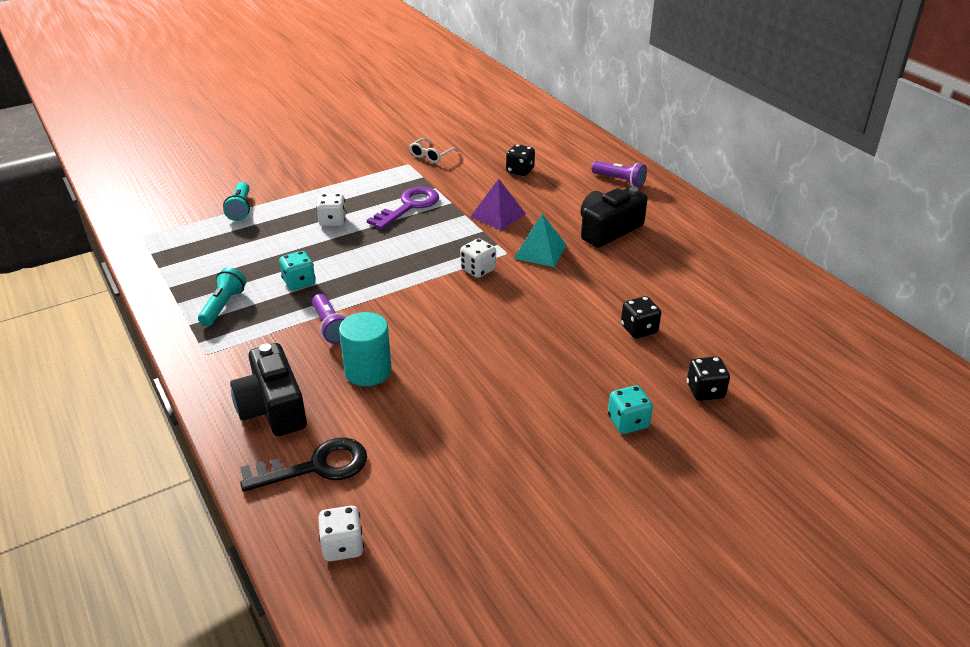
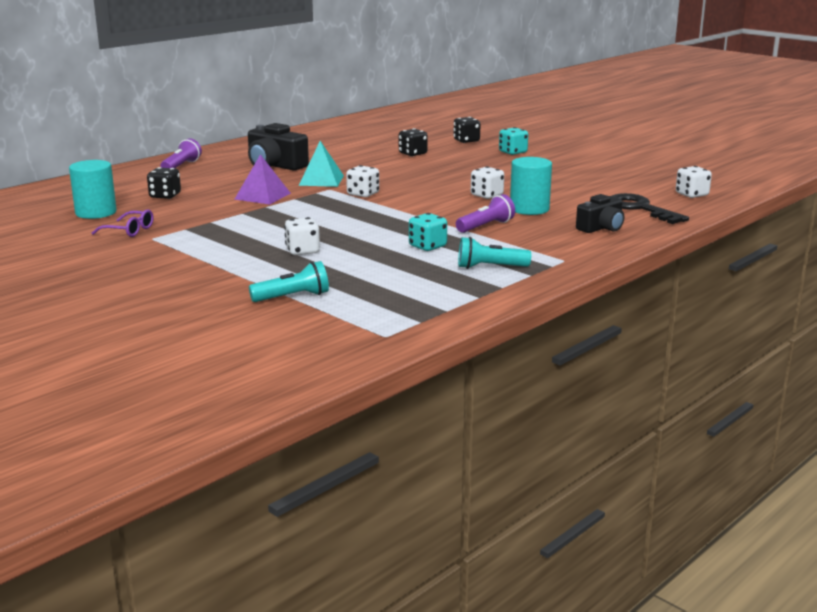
camera: 105 degrees left, 15 degrees down
black camera [230,343,307,436] -> black camera [576,194,624,233], size x0.66
purple key [367,187,439,229] -> none
white glasses [409,138,459,163] -> purple glasses [92,209,154,237]
none -> turquoise cylinder [69,160,117,219]
none -> white dice [471,166,504,199]

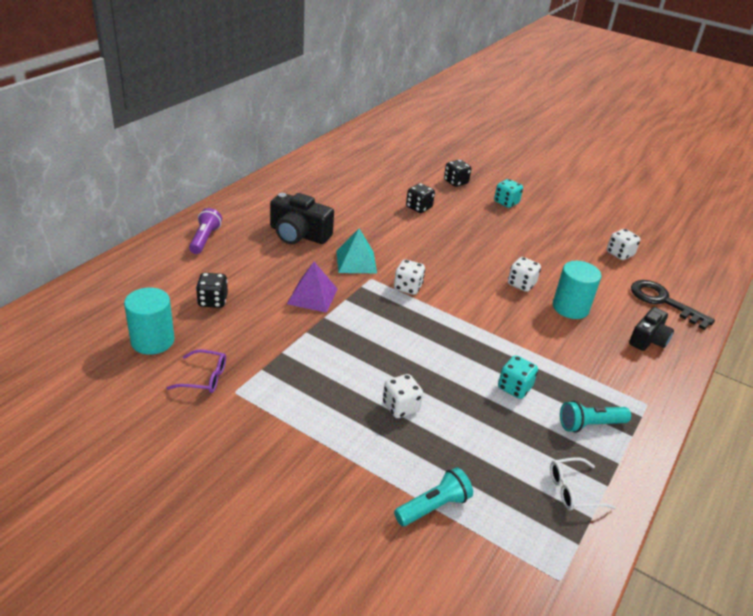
camera: 15 degrees left, 15 degrees up
purple flashlight [456,194,515,233] -> none
white dice [676,166,712,198] -> white dice moved to [607,229,640,260]
none -> white glasses [550,457,616,510]

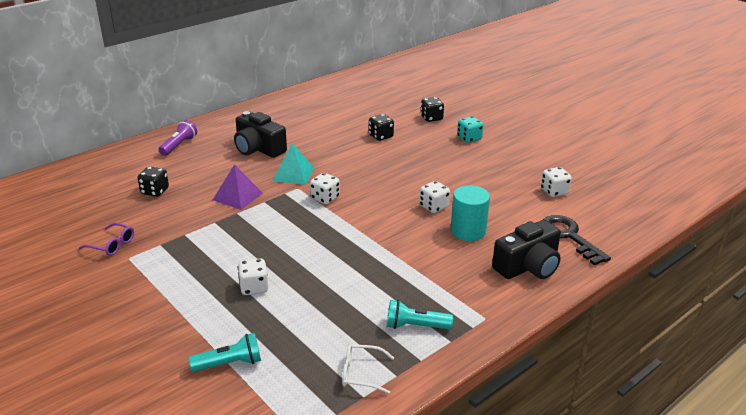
camera: 20 degrees right, 5 degrees down
turquoise cylinder [124,288,174,355] -> none
turquoise dice [498,355,538,399] -> none
black camera [629,307,674,351] -> black camera [492,220,561,279], size x1.51

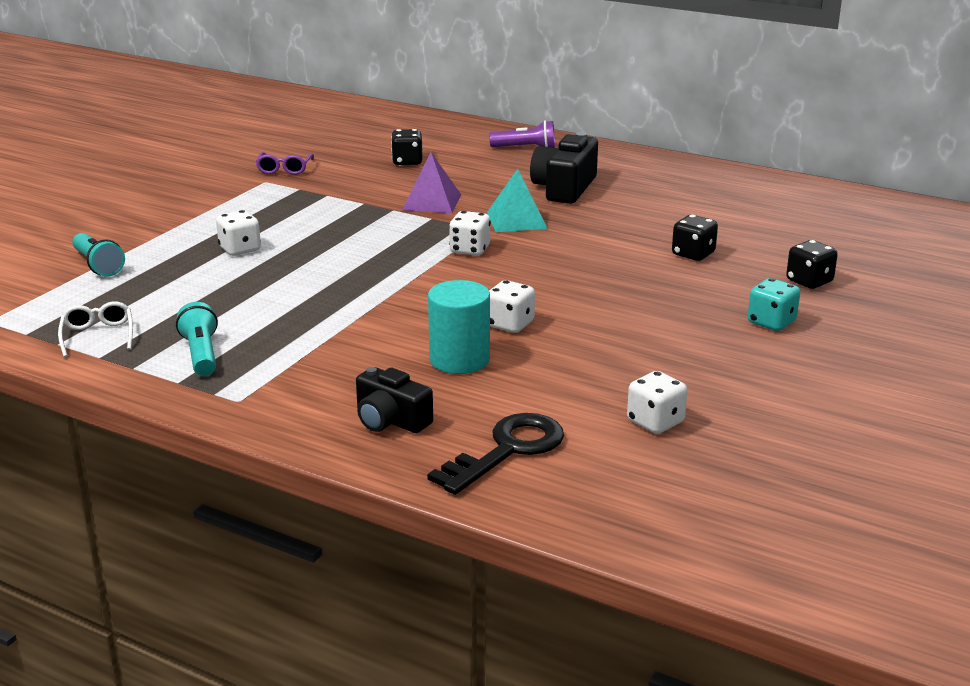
camera: 70 degrees right, 5 degrees down
black camera [492,220,561,279] -> black camera [356,367,433,433], size x0.66

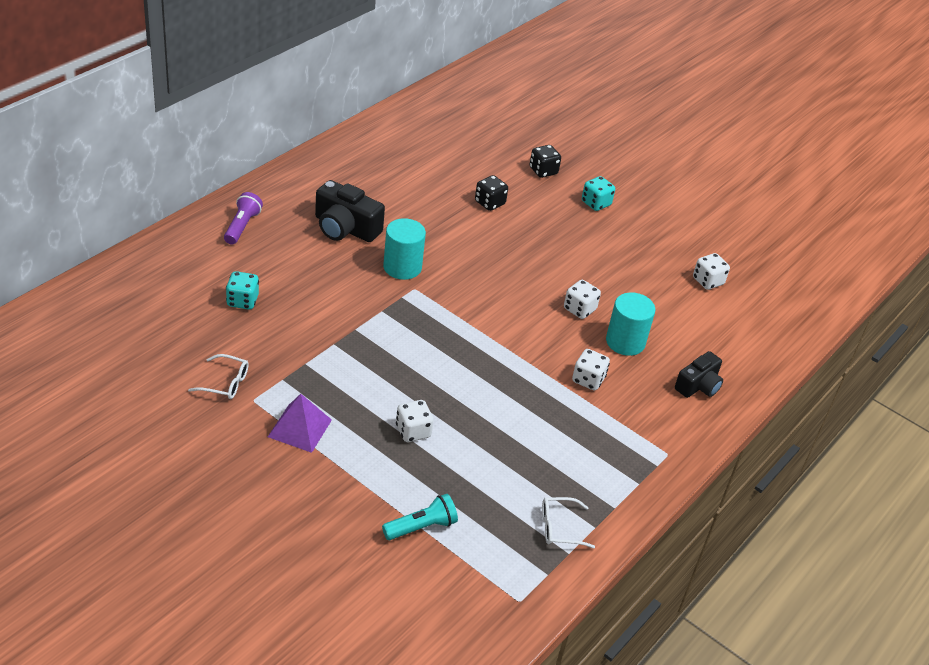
camera: 85 degrees left, 15 degrees up
turquoise flashlight [176,302,218,376] -> none
purple glasses [256,152,314,175] -> white glasses [188,354,249,399]
black dice [391,129,423,165] -> turquoise dice [226,271,259,310]
purple pyramid [402,153,461,213] -> purple pyramid moved to [268,394,332,453]
black key [427,413,564,495] -> none
white dice [449,211,491,256] -> white dice moved to [572,349,610,390]
turquoise pyramid [487,169,548,232] -> turquoise cylinder [383,218,426,280]

